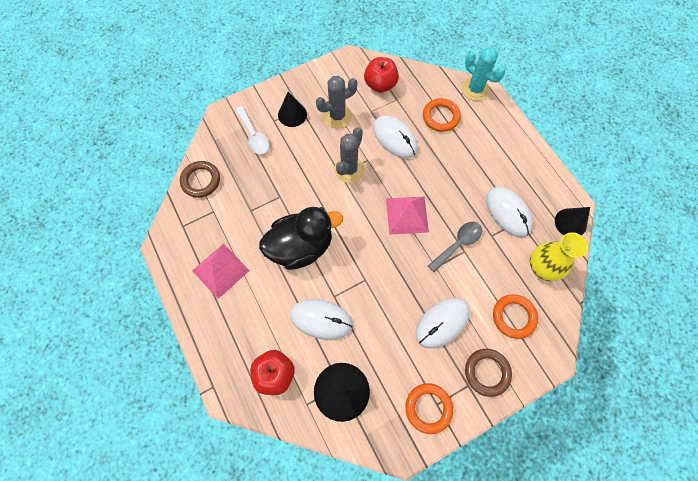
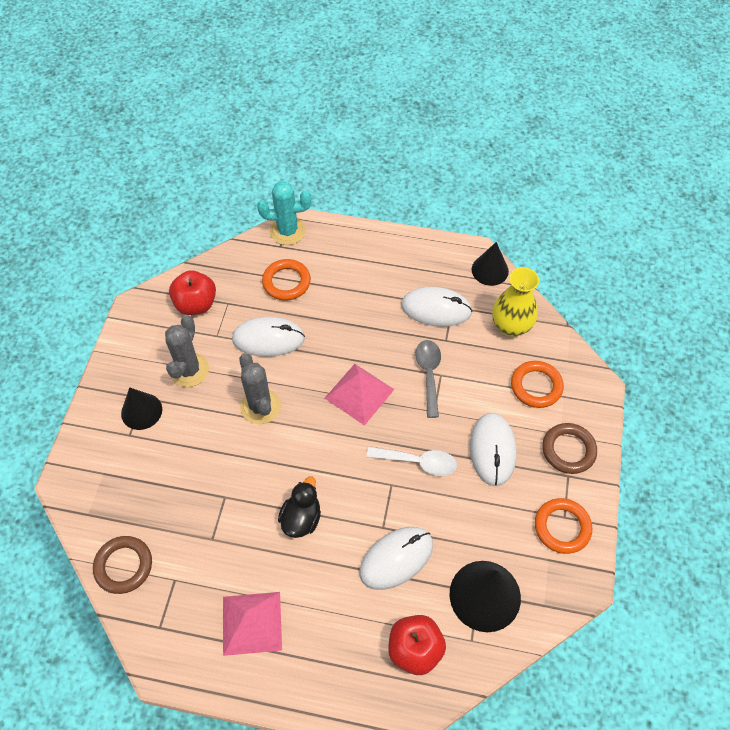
camera: 50 degrees left, 10 degrees down
white spoon [235,106,269,154] -> white spoon moved to [366,447,457,476]
black duck [259,207,343,270] -> black duck [278,477,321,538], size x0.56

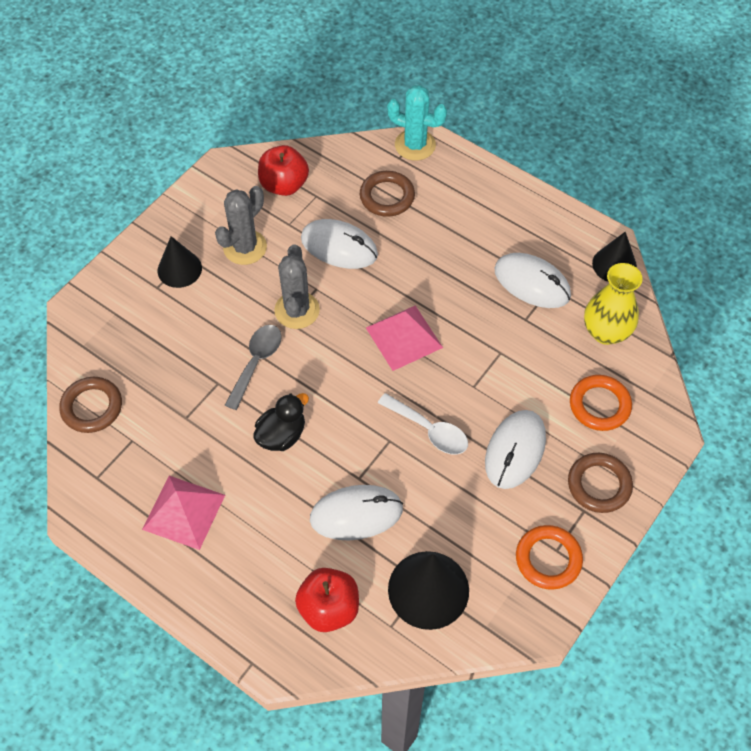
camera: 25 degrees right, 0 degrees up
orange ring [262,259,311,301] -> brown ring [360,171,415,217]
grey spoon [415,340,441,418] -> grey spoon moved to [225,325,282,410]

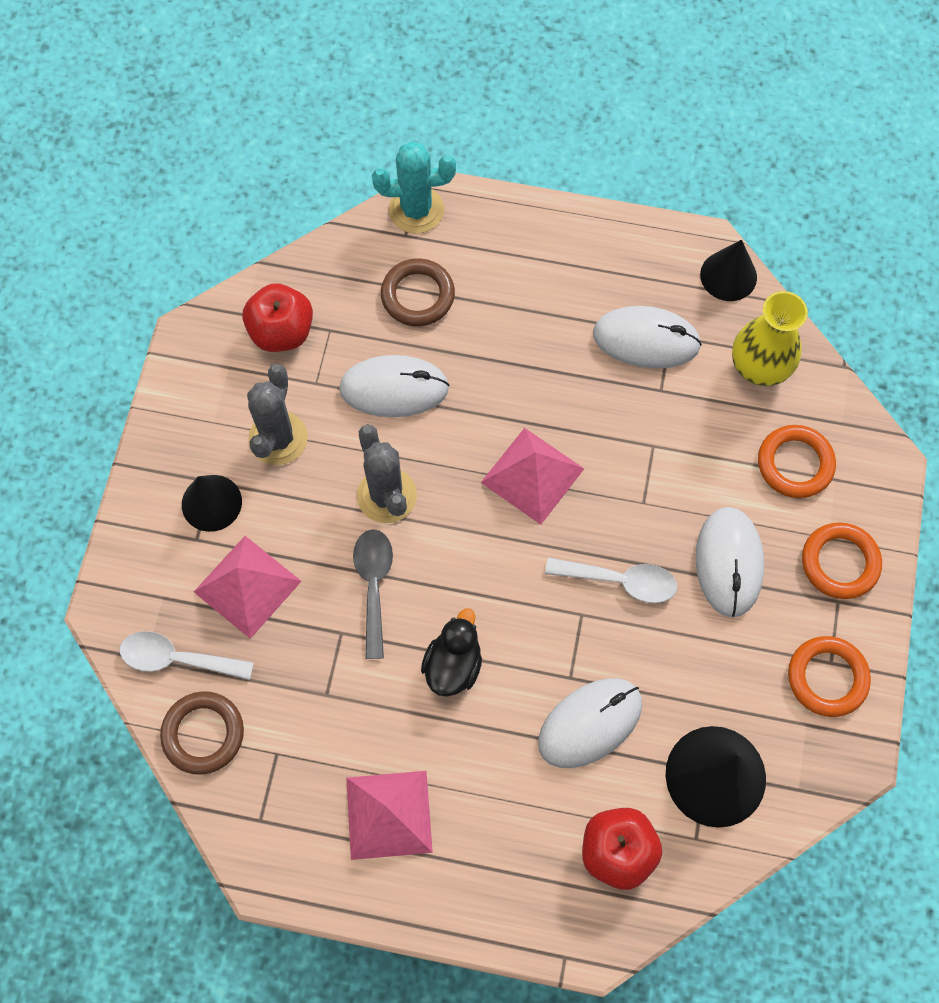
camera: 25 degrees left, 10 degrees up
brown ring [568,453,633,513] -> orange ring [802,522,882,599]
none -> white spoon [120,631,254,680]
none -> pink pyramid [194,536,301,639]

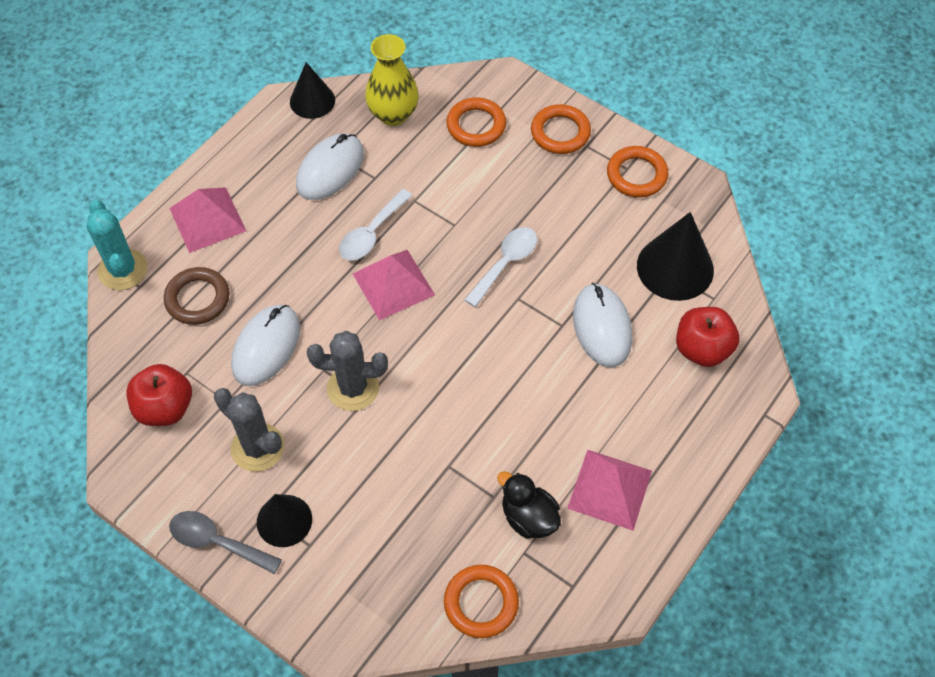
camera: 65 degrees left, 10 degrees down
white spoon [120,631,254,680] -> white spoon moved to [339,189,413,260]
brown ring [160,691,244,775] -> orange ring [444,565,519,638]
pink pyramid [194,536,301,639] -> pink pyramid moved to [169,187,246,253]
grey spoon [353,529,393,659] -> grey spoon moved to [169,511,282,574]
turquoise cactus [372,141,456,234] -> turquoise cactus turned 45 degrees counterclockwise [87,200,147,290]
black duck [421,608,482,697] -> black duck moved to [497,472,561,539]
white mouse [696,507,764,618] -> none

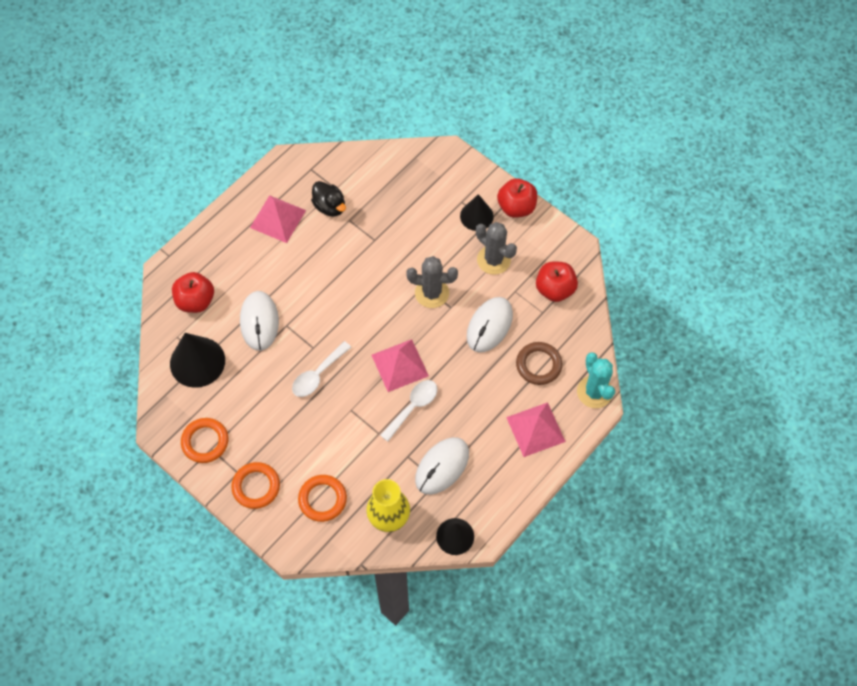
camera: 175 degrees left, 5 degrees up
grey spoon [169,511,282,574] -> red apple [497,178,537,218]
orange ring [444,565,519,638] -> none

